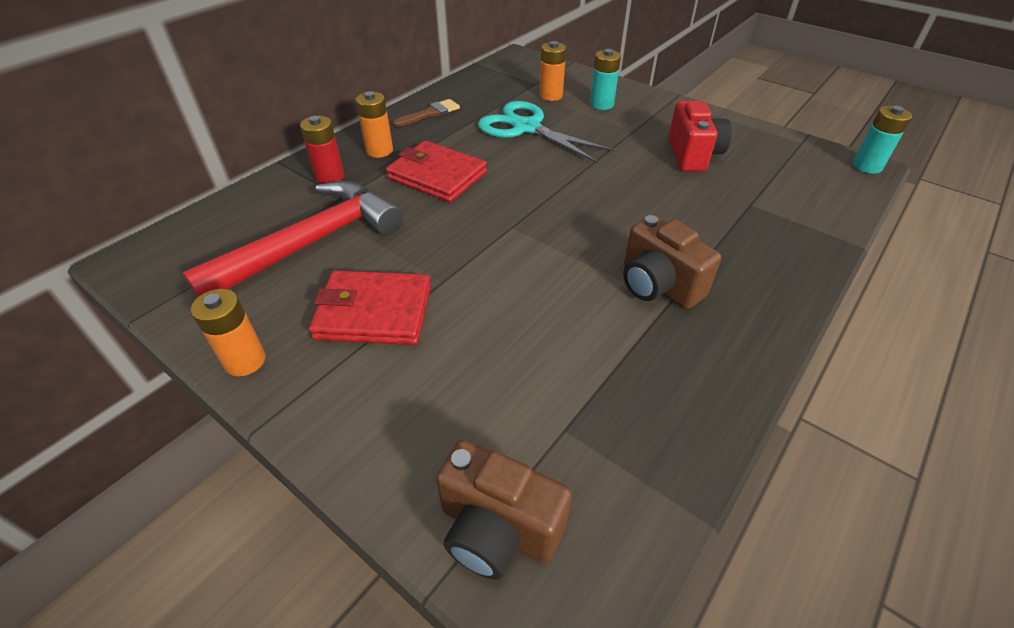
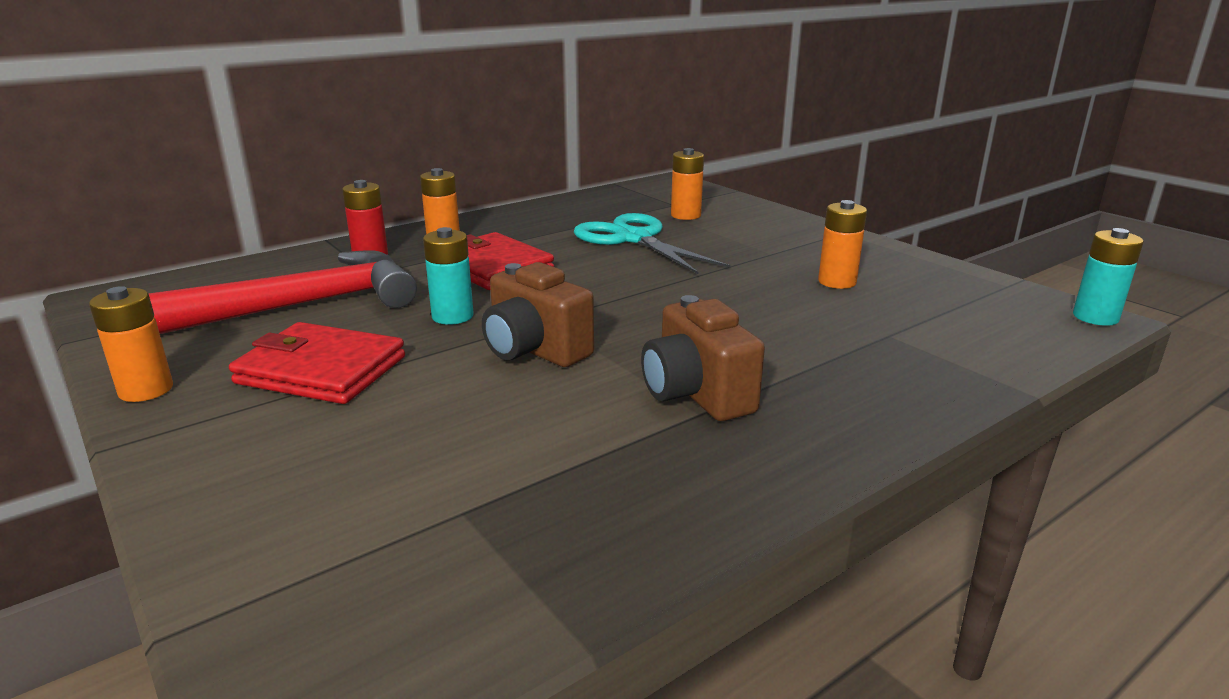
camera: 15 degrees right, 20 degrees down
brown brush [393,99,460,127] -> none
brown camera [436,439,572,580] -> brown camera moved to [482,262,594,367]
turquoise battery [590,49,621,110] -> turquoise battery moved to [423,227,474,325]
red camera [668,101,732,172] -> orange battery [818,200,867,289]

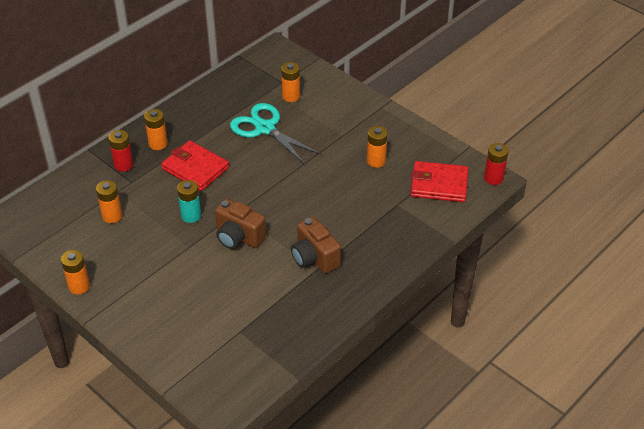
camera: 10 degrees left, 20 degrees up
red hammer [148,250,417,334] -> orange battery [96,180,122,223]
red wallet [229,322,405,404] -> red wallet moved to [411,161,468,202]
turquoise battery [1073,228,1144,326] -> red battery [484,143,509,185]

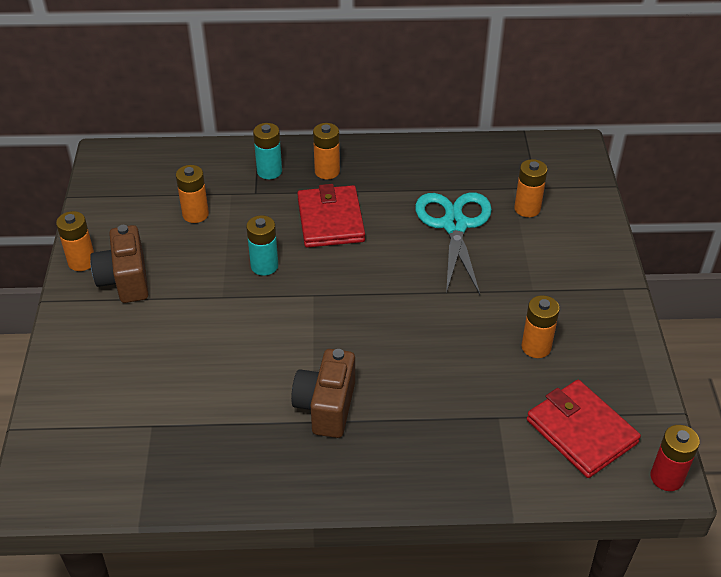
camera: 45 degrees right, 0 degrees up
red battery [109,130,133,172] -> turquoise battery [253,123,282,179]
brown camera [215,199,266,249] -> brown camera moved to [90,225,149,303]

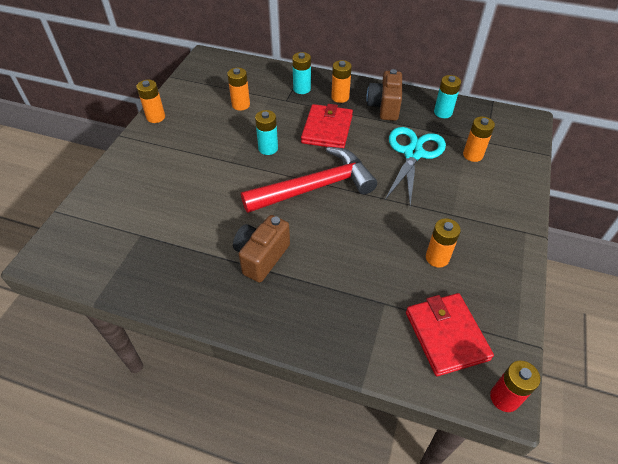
camera: 20 degrees right, 5 degrees up
brown camera [90,225,149,303] -> brown camera moved to [366,69,402,121]
none -> red hammer [241,147,377,213]
none -> turquoise battery [434,75,461,118]

